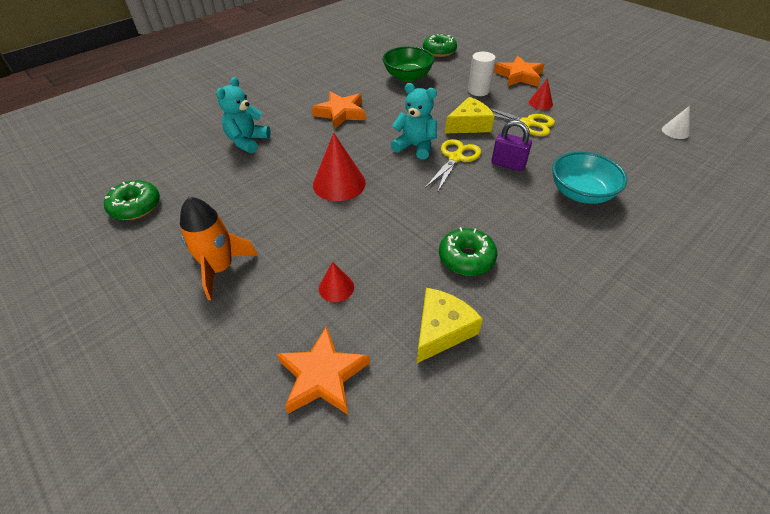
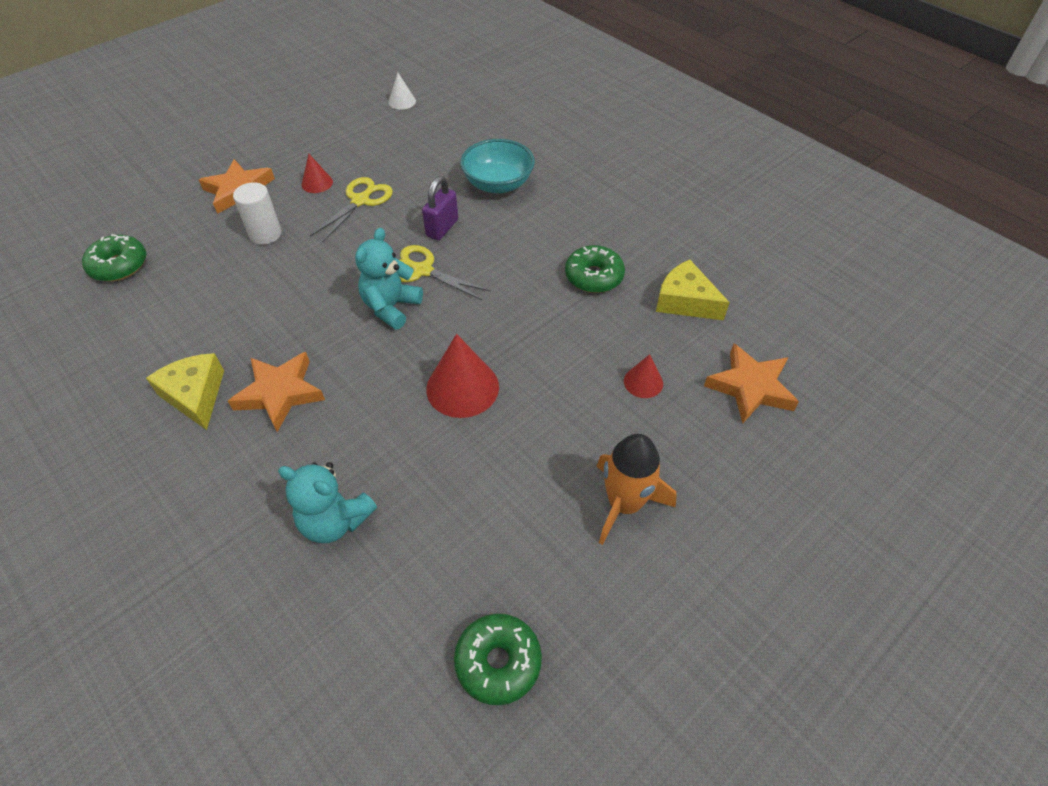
camera: 90 degrees left, 5 degrees up
green bowl [382,46,435,82] -> none
yellow cheese [445,97,494,134] -> yellow cheese moved to [146,353,224,430]

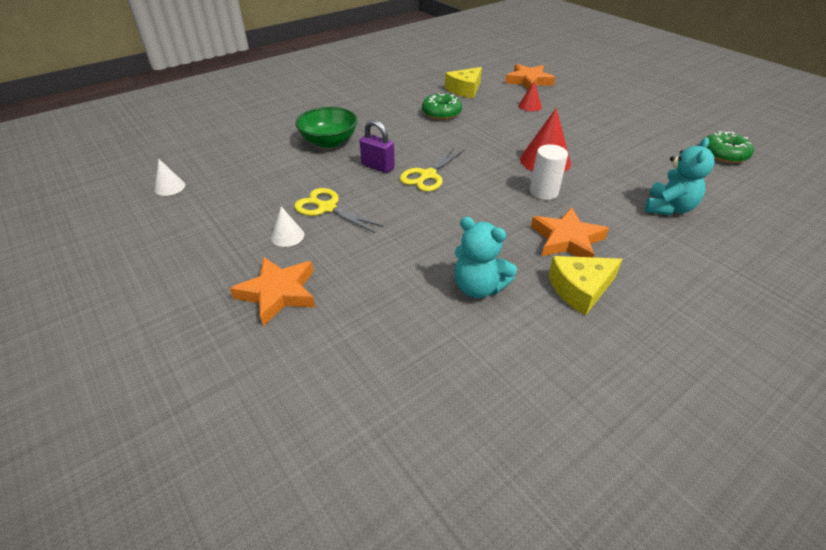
camera: 85 degrees left, 10 degrees down
green donut [82,234,146,281] -> none
white cylinder [233,182,282,245] -> white cylinder moved to [530,144,568,200]
red cone [302,154,333,193] -> white cone [271,206,304,247]
turquoise teddy bear [355,228,423,330] -> turquoise teddy bear moved to [455,217,517,298]
turquoise bowl [460,139,535,193] -> green bowl [295,107,358,148]
orange rocket [597,434,677,545] -> none

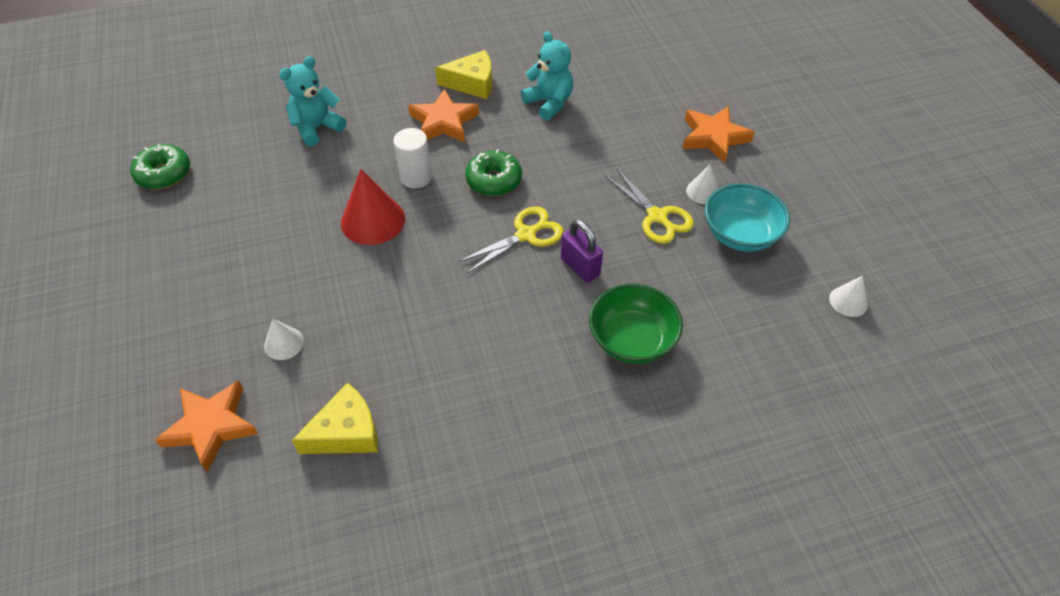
camera: 160 degrees left, 10 degrees up
green donut [422,94,462,120] -> green donut moved to [465,149,522,196]
red cone [519,81,542,111] -> white cone [264,319,304,360]
none -> turquoise bowl [705,183,790,252]

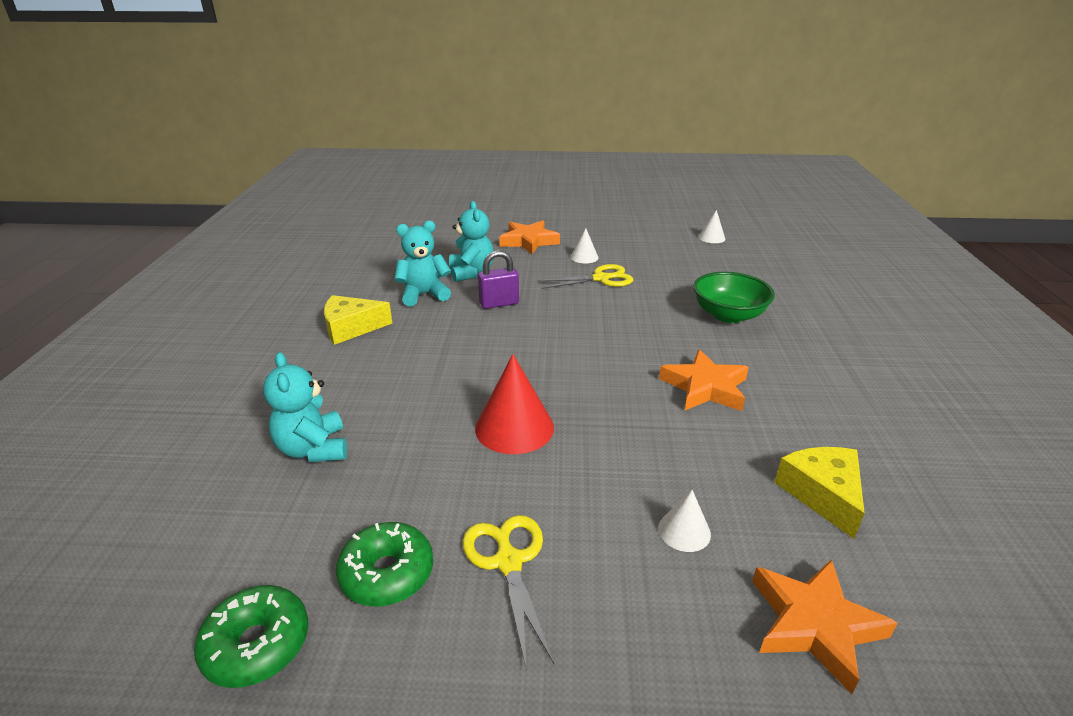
camera: 70 degrees left, 20 degrees down
white cylinder [393,128,432,188] -> none
orange star [408,89,479,142] -> orange star moved to [659,349,749,411]
yellow cheese [435,50,492,99] -> yellow cheese turned 120 degrees counterclockwise [324,295,393,345]
yellow scissors [458,206,564,273] -> yellow scissors moved to [462,515,554,671]
green donut [465,149,522,196] -> green donut moved to [336,522,433,606]
purple padlock [561,219,603,283] -> purple padlock moved to [478,250,519,309]
turquoise bowl [705,183,790,252] -> none
none -> turquoise teddy bear [449,201,493,282]

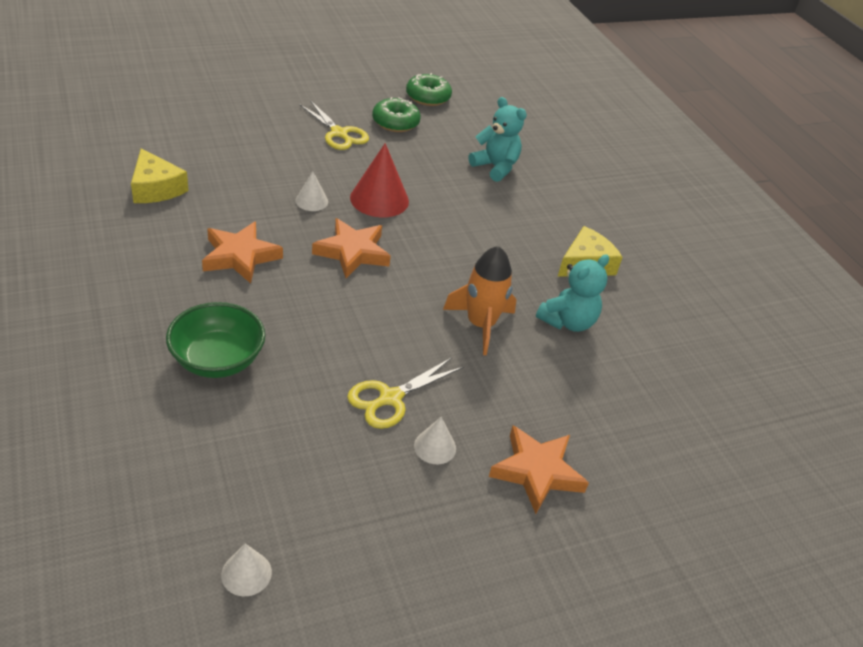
camera: 150 degrees right, 10 degrees up
turquoise teddy bear [449,201,493,282] -> none
purple padlock [478,250,519,309] -> orange rocket [443,246,517,355]
white cone [658,490,711,552] -> white cone moved to [295,171,328,211]
orange star [752,559,898,694] -> orange star moved to [312,218,391,278]

